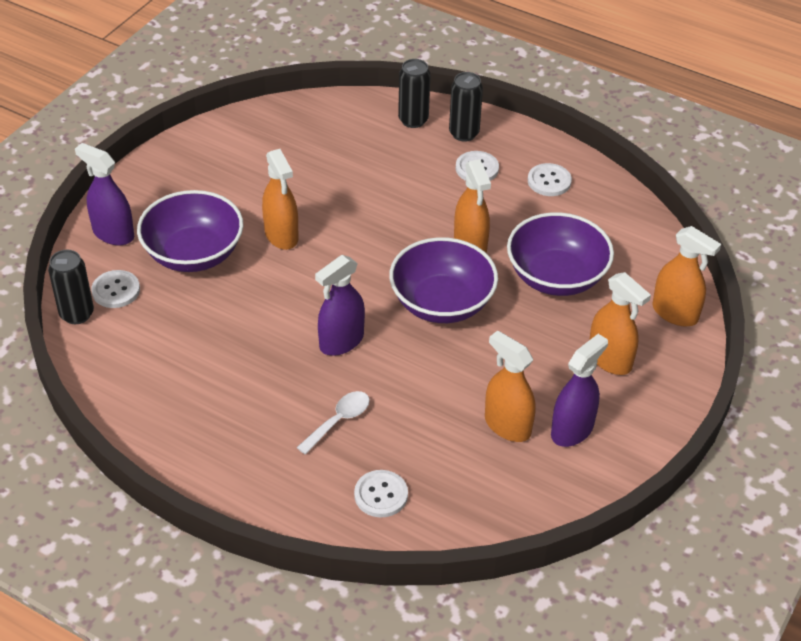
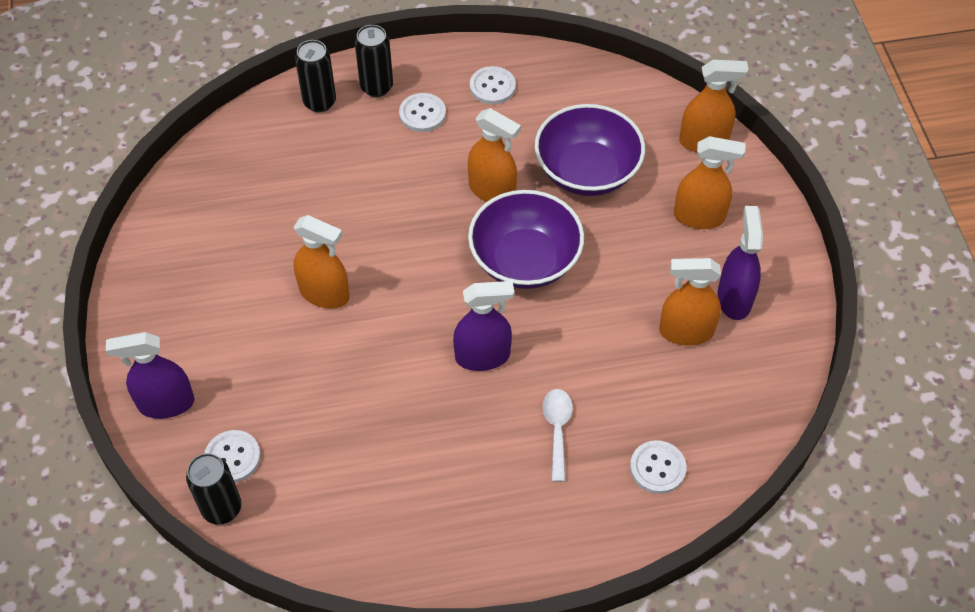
camera: 40 degrees left, 10 degrees up
purple bowl [137,190,243,272] -> none
purple spray bottle [315,255,365,356] -> purple spray bottle turned 105 degrees counterclockwise [453,281,514,371]

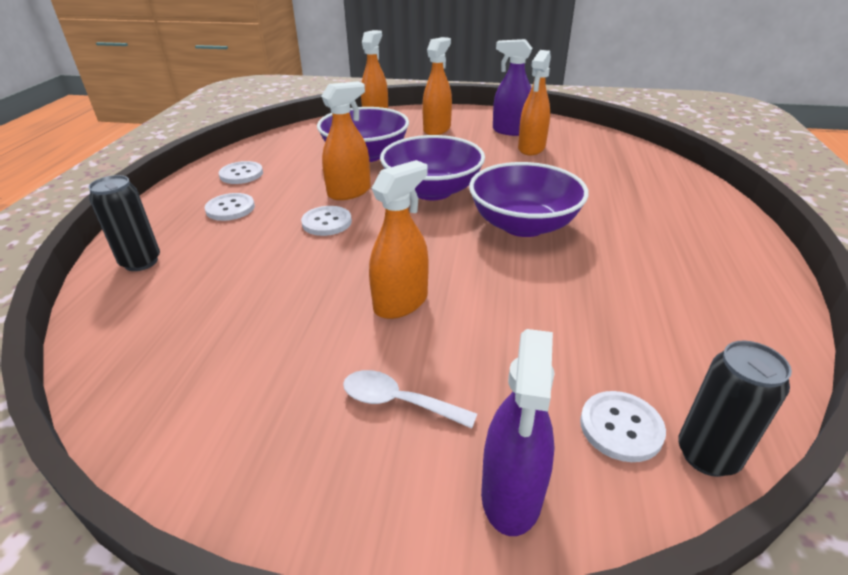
camera: 70 degrees left, 20 degrees down
black can [355,25,393,97] -> none
purple spray bottle [453,281,514,371] -> purple bowl [469,162,589,237]
white spoon [543,389,573,482] -> white spoon moved to [343,370,477,429]
white button [630,440,686,494] -> white button moved to [301,206,352,236]

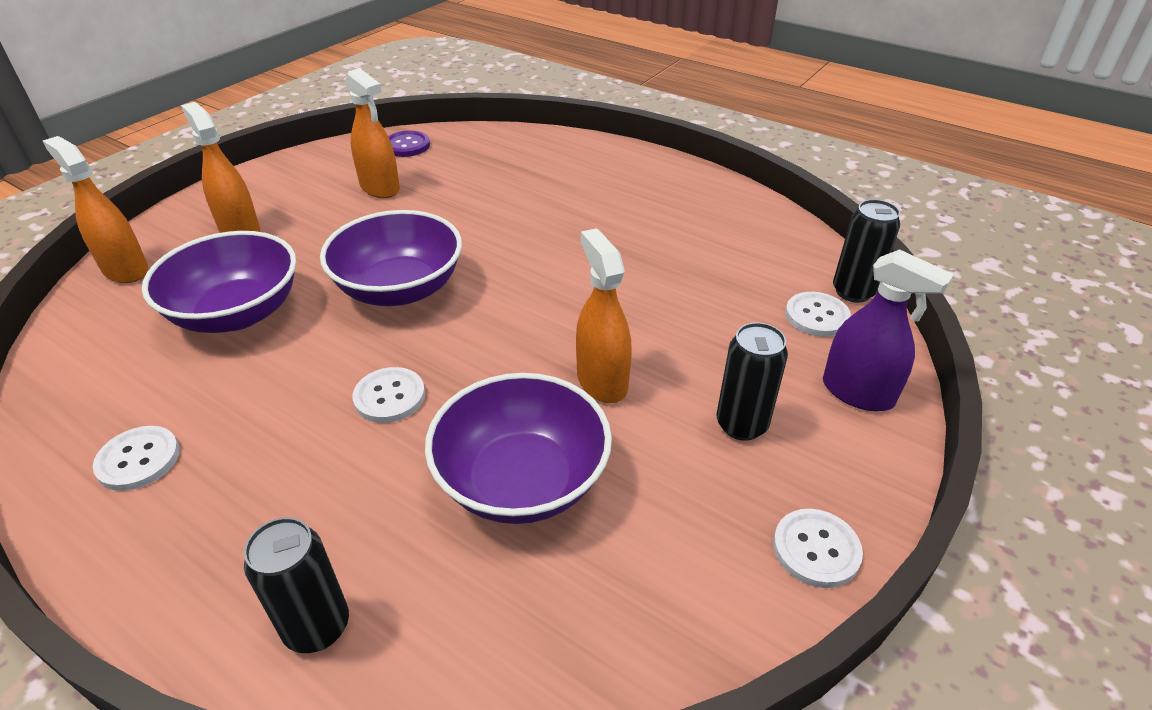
camera: 65 degrees left, 5 degrees up
white button [205,193,255,221] -> white button moved to [773,509,863,588]
orange spray bottle [321,81,371,200] -> none
white spoon [343,370,477,429] -> black can [717,322,788,441]
purple bowl [469,162,589,237] -> purple bowl moved to [425,373,612,524]
purple spray bottle [493,39,533,136] -> none
none -> purple button [388,131,430,157]

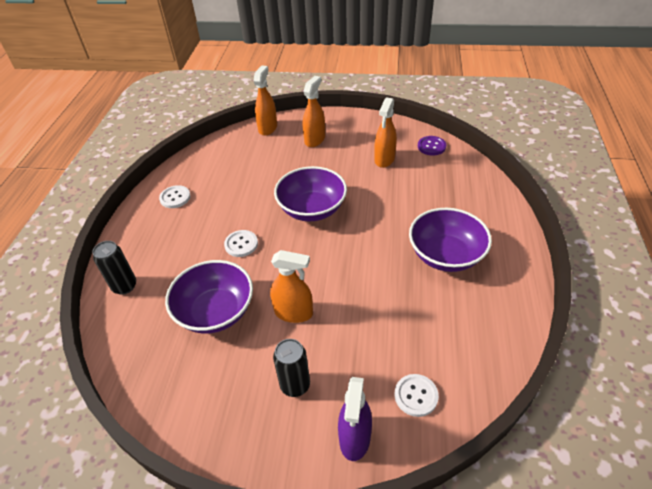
camera: 65 degrees right, 5 degrees up
purple bowl [142,231,297,333] -> purple bowl moved to [409,208,492,272]
orange spray bottle [576,228,632,403] -> orange spray bottle turned 60 degrees clockwise [270,250,313,323]
white button [773,509,863,588] -> none
black can [833,199,900,303] -> none

